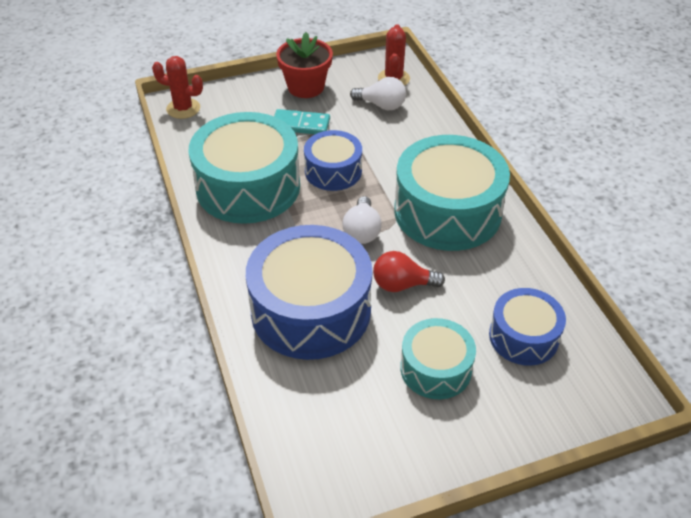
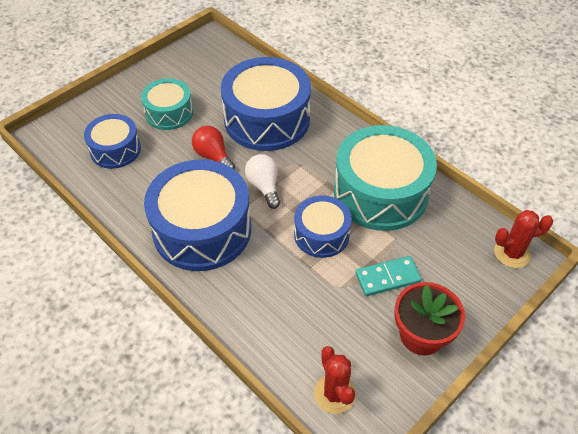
camera: 155 degrees right, 5 degrees up
white light bulb [350,77,406,110] -> none
red light bulb [373,251,445,292] -> red light bulb turned 105 degrees counterclockwise [192,126,235,169]
turquoise drum [394,135,510,251] -> blue drum [144,160,251,271]

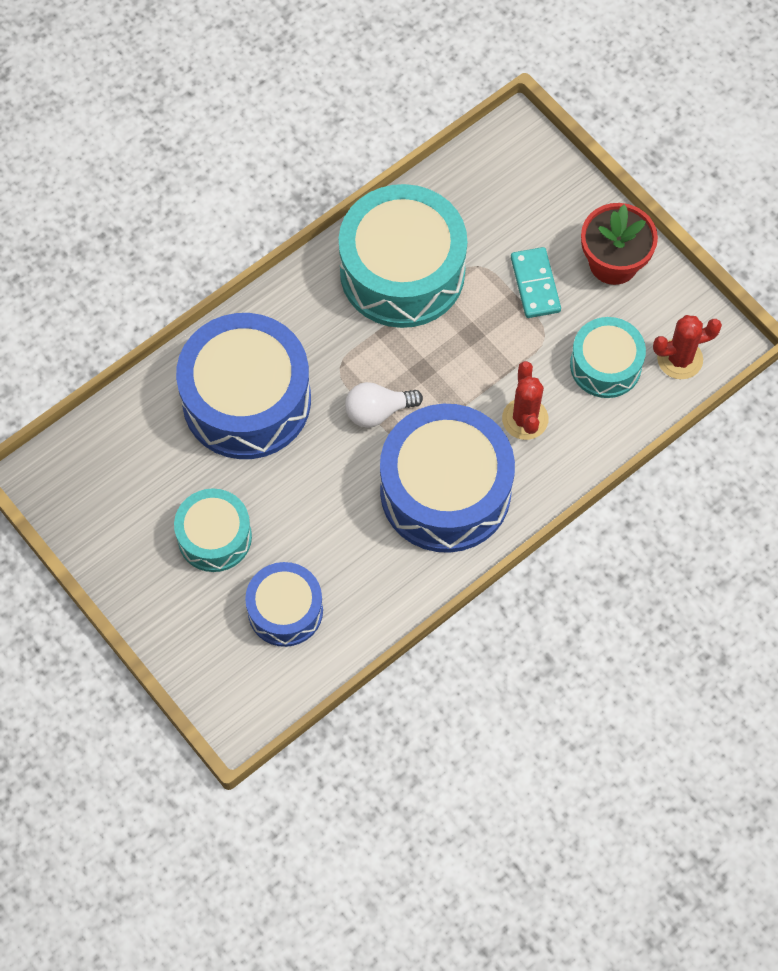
camera: 85 degrees left, 15 degrees up
red light bulb [192,126,235,169] -> none
blue drum [294,195,352,258] -> none
red cactus [494,210,553,268] -> red cactus moved to [502,361,548,440]
none -> turquoise drum [570,317,646,398]

